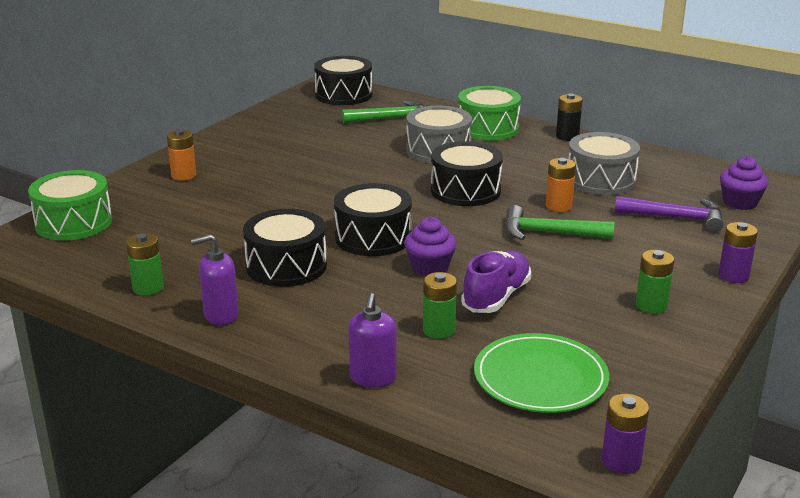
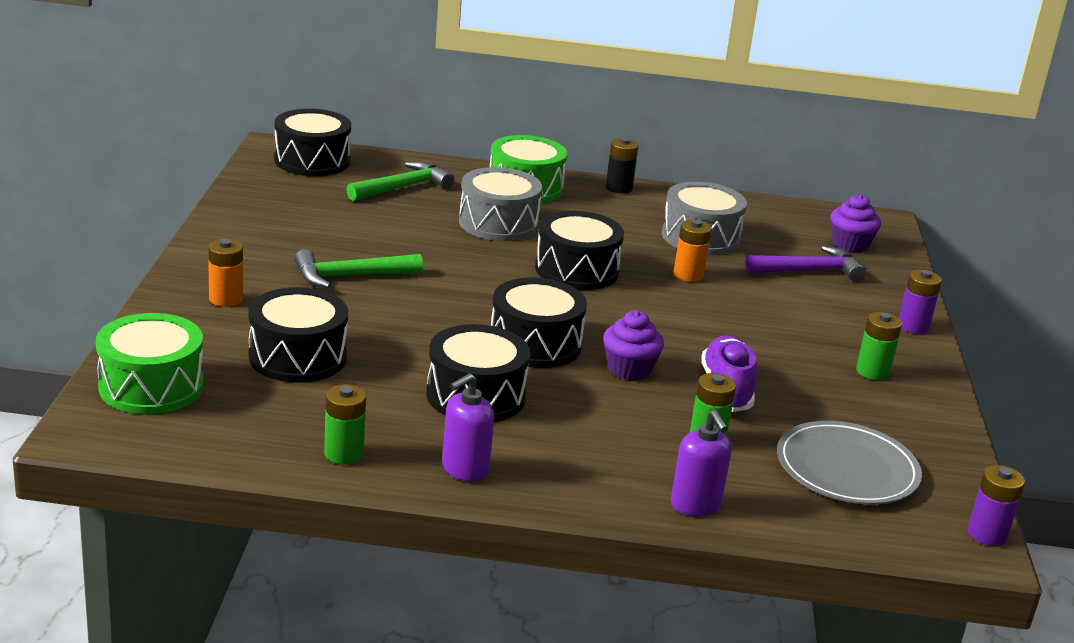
camera: 30 degrees left, 0 degrees up
green plate [474,333,609,413] -> grey plate [777,421,922,505]
green hammer [505,205,614,240] -> green hammer moved to [295,249,423,288]
none -> black drum [248,287,348,383]

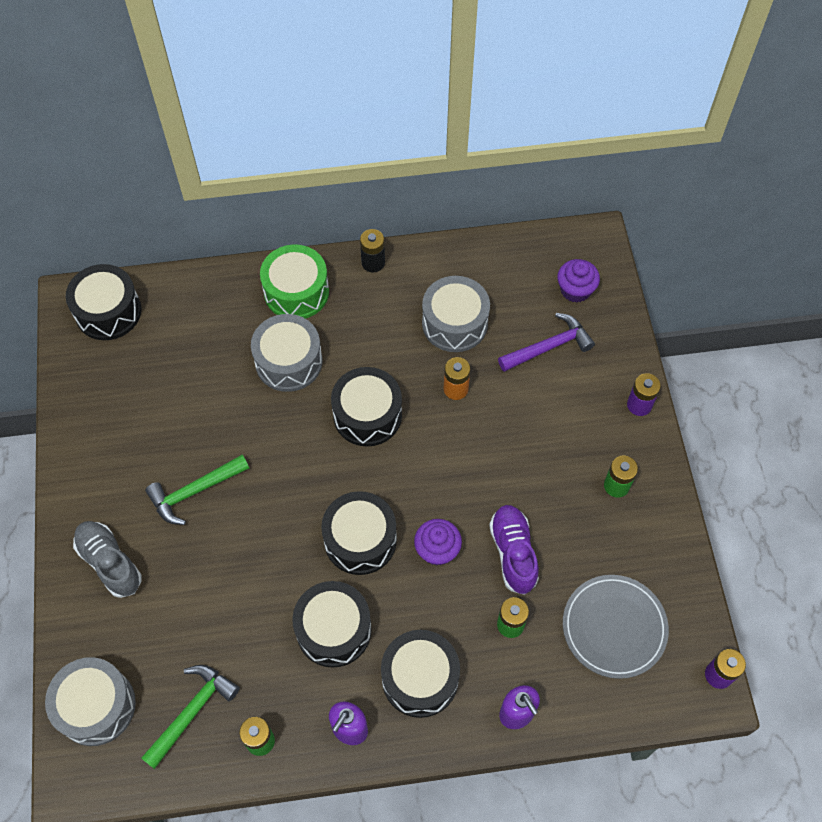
camera: 10 degrees left, 35 degrees up
green drum [96,313,204,414] -> grey drum [45,657,136,746]
orange battery [208,239,243,307] -> grey shoe [73,521,142,598]
black drum [248,287,348,383] -> black drum moved to [381,630,460,718]
green hammer [346,161,454,201] -> green hammer moved to [141,665,240,769]

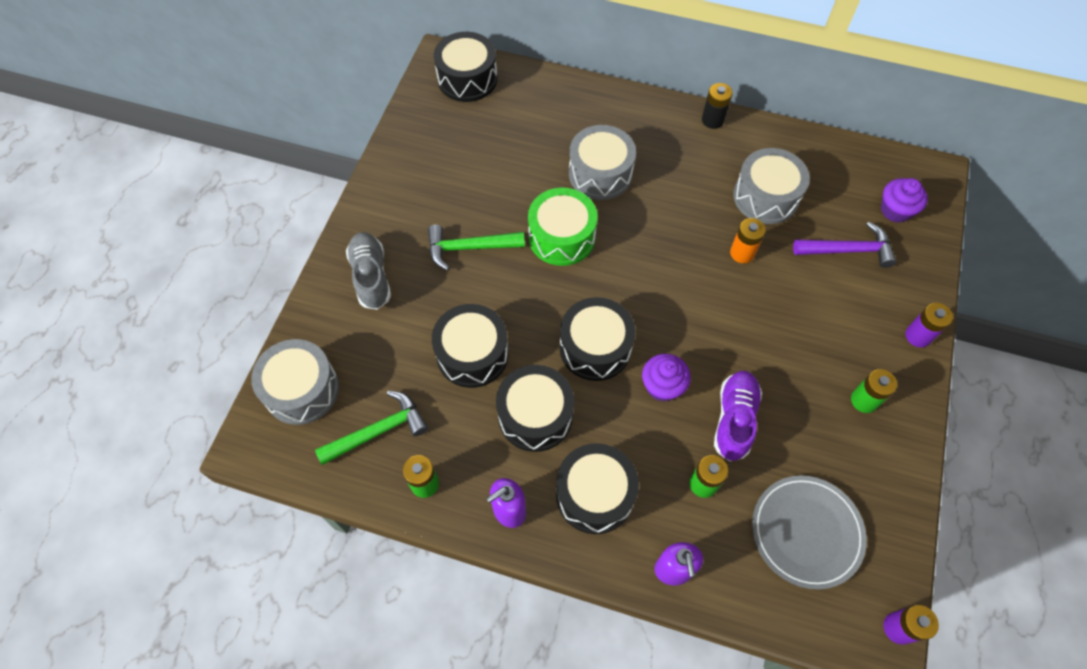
camera: 25 degrees right, 0 degrees up
green drum [260,245,329,319] -> green drum moved to [528,188,598,266]
black drum [331,367,402,446] -> black drum moved to [432,304,509,388]

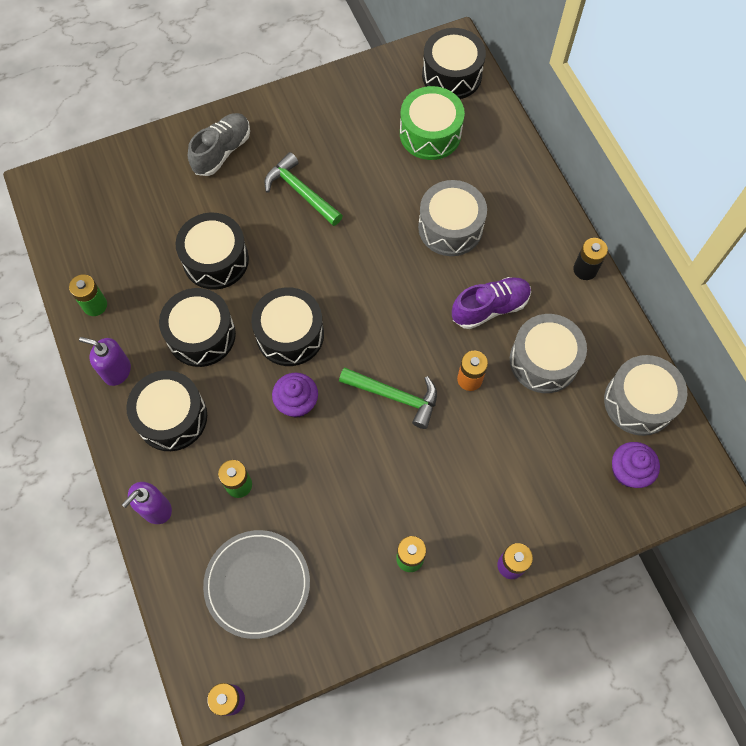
camera: 50 degrees right, 5 degrees up
grey drum [251,339,339,425] -> grey drum moved to [604,355,687,436]
green hammer [315,391,428,465] -> green hammer moved to [339,367,437,429]
green drum [528,188,598,266] -> green drum moved to [400,86,465,160]
purple shoe [714,371,762,462] -> purple shoe moved to [452,277,531,329]
purple hammer [793,222,896,268] -> none

